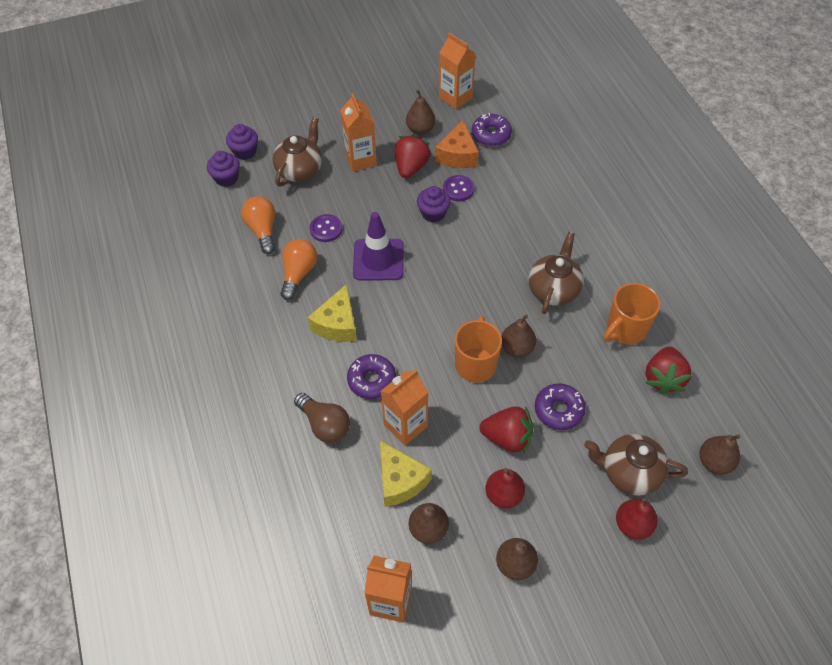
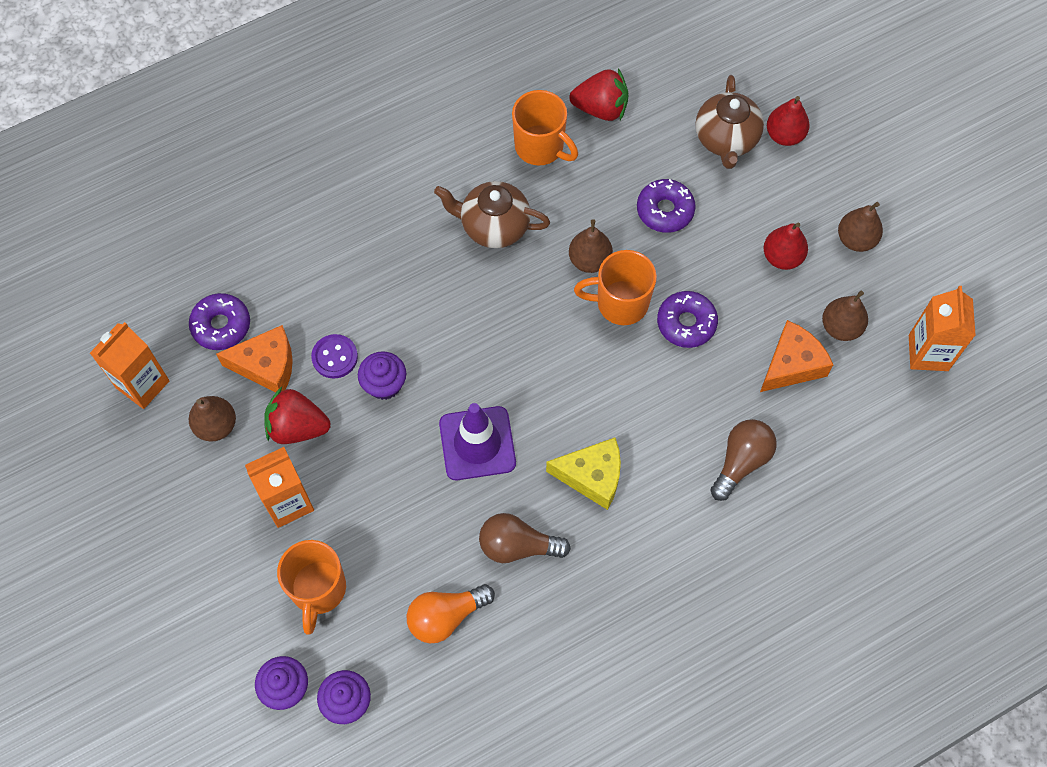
camera: 100 degrees left, 10 degrees up
brown teapot [273,117,322,187] -> orange mug [277,540,346,635]
orange light bulb [280,239,317,300] -> brown light bulb [479,513,571,563]
purple button [310,214,342,242] -> none
purple donut [347,354,396,399] -> purple donut moved to [657,291,718,348]
yellow cheese [380,440,432,507] -> orange cheese [760,320,833,392]
orange carton [381,370,428,446] -> none
red strawberry [479,406,533,453] -> none
brown pear [700,435,740,475] -> none

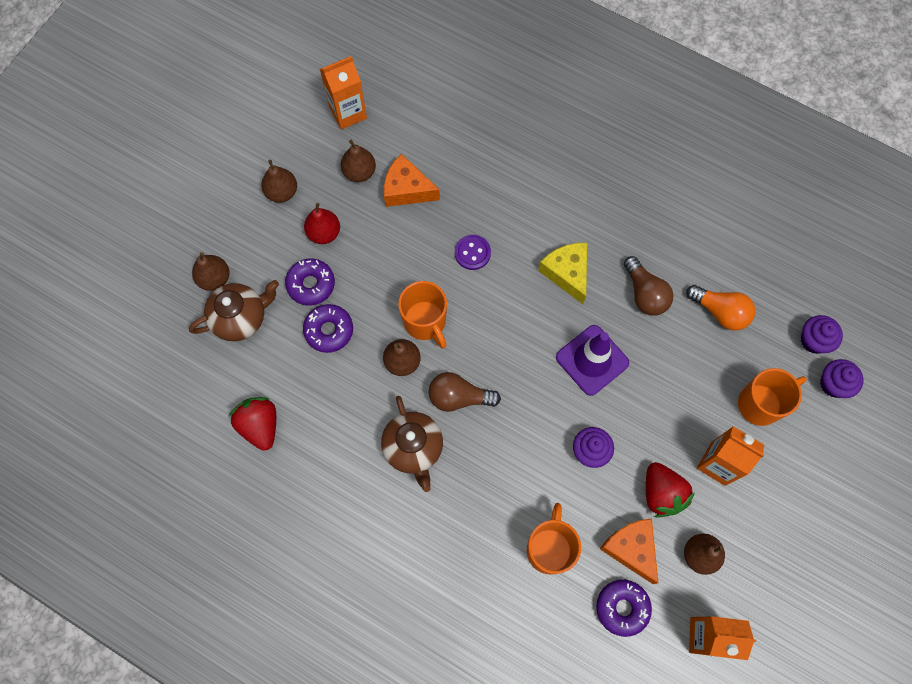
camera: 120 degrees left, 5 degrees up
purple button [311,334,358,379] -> purple button moved to [455,235,491,270]
orange mug [512,90,578,166] -> orange mug moved to [527,503,581,575]
purple donut [657,291,718,348] -> purple donut moved to [285,259,335,306]
brown light bulb [710,419,777,501] -> brown light bulb moved to [429,372,501,412]
red pear [767,96,810,146] -> brown pear [192,252,229,291]

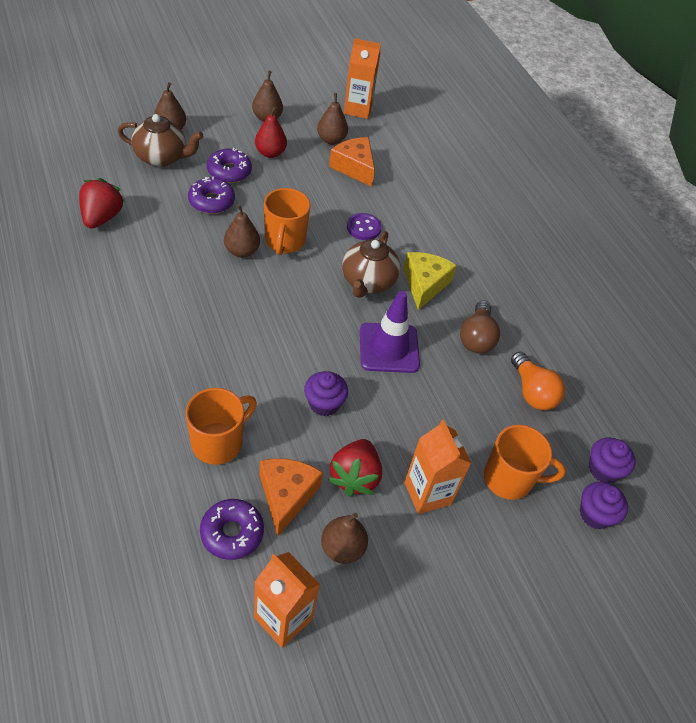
camera: 30 degrees right, 20 degrees down
brown teapot [381,396,443,492] -> brown teapot moved to [342,231,400,298]
brown light bulb [429,372,501,412] -> none

